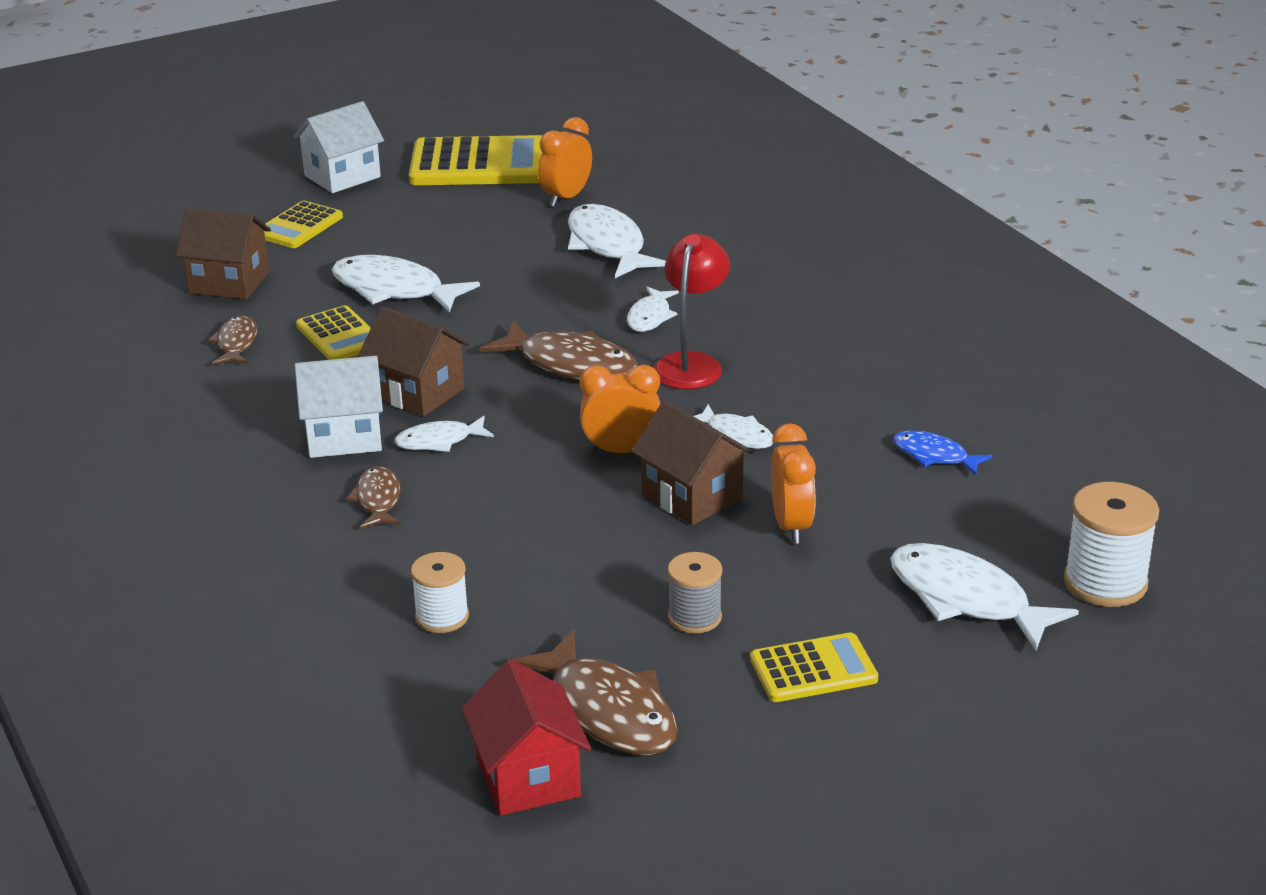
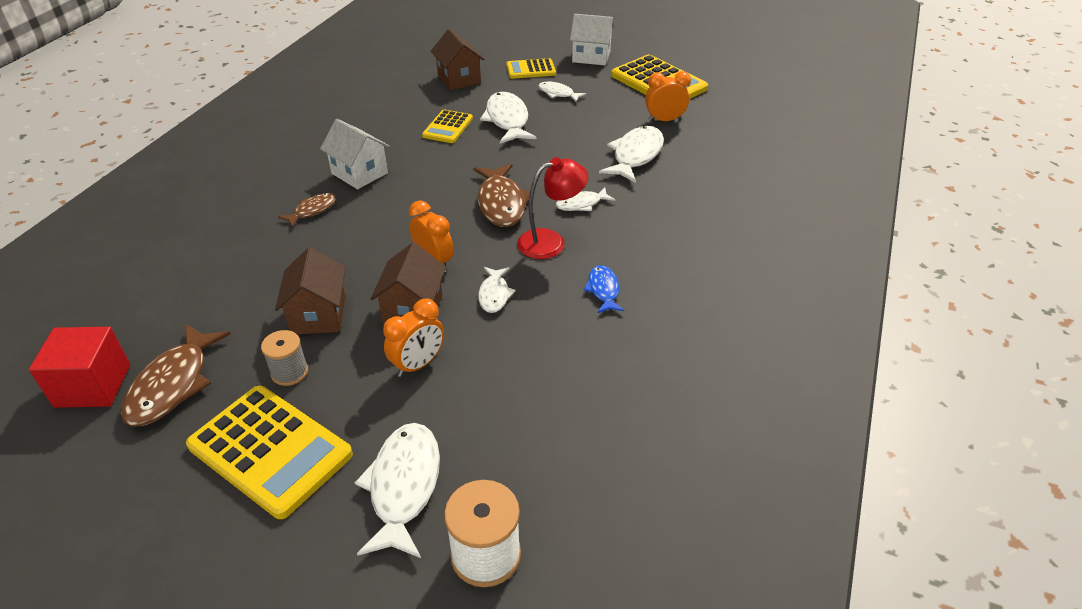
camera: 50 degrees right, 10 degrees up
brown fish [207,316,257,365] -> none
brown house [358,306,470,417] -> brown house moved to [275,247,346,334]
white fish [394,416,494,452] -> white fish moved to [538,82,586,102]
white spool [411,552,469,633] -> none
red house [461,659,591,816] -> red cube [29,327,130,408]
yellow calculator [750,633,878,702] -> yellow calculator [186,386,353,519], size x1.78
blue fish [893,431,993,476] -> blue fish moved to [584,265,624,313]

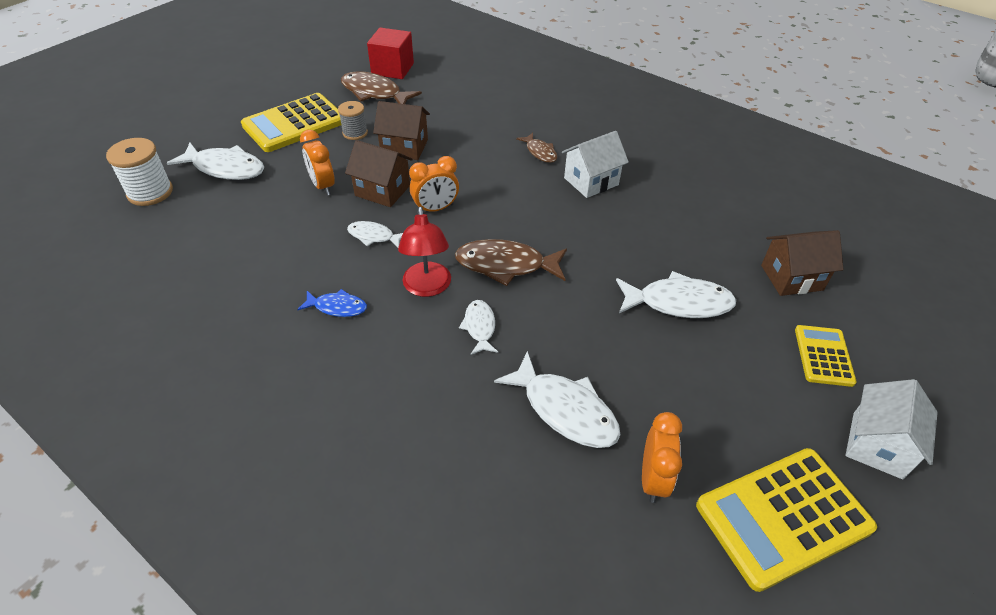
camera: 105 degrees right, 5 degrees up
yellow calculator [422,110,473,143] -> none
white fish [538,82,586,102] -> none

